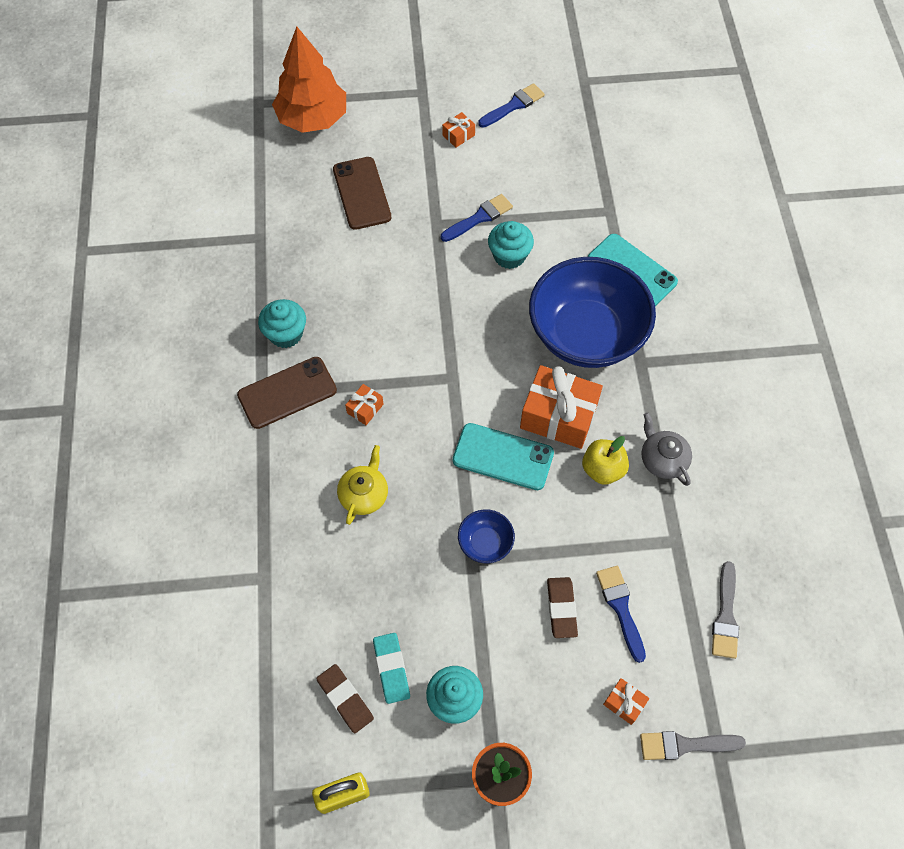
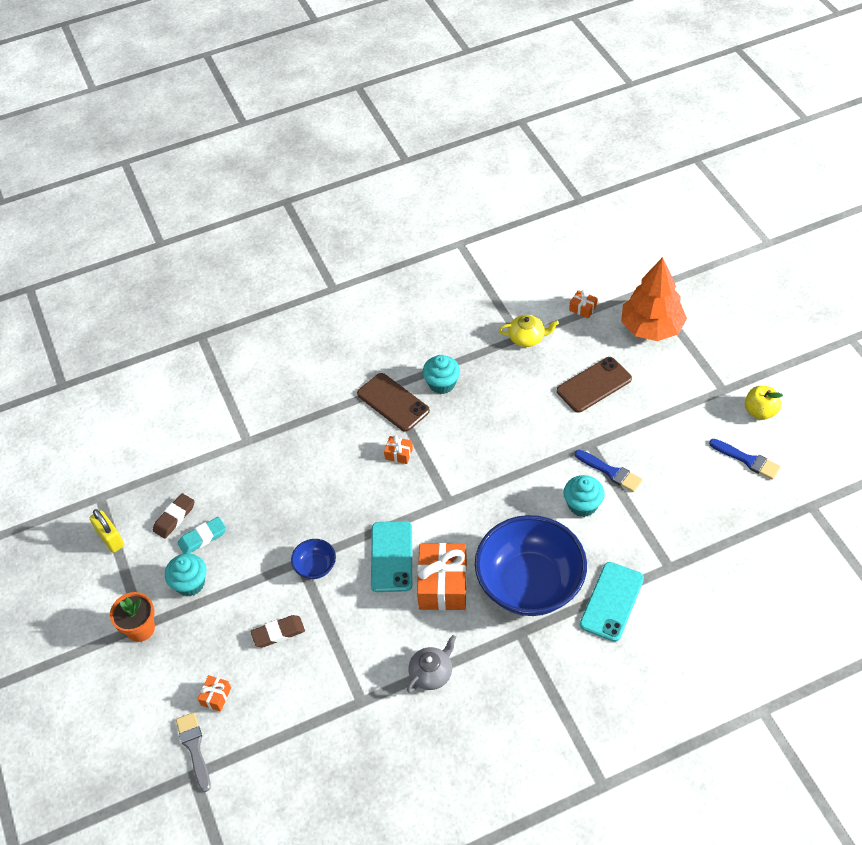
camera: 75 degrees right, 10 degrees down
yellow teapot [337,445,388,525] -> yellow teapot moved to [498,315,559,347]
orange gift [442,112,475,148] -> orange gift moved to [569,290,597,318]
yellow apple [582,436,629,485] -> yellow apple moved to [745,386,783,420]
blue brush [596,566,646,663] -> none
grey brush [712,561,739,659] -> none

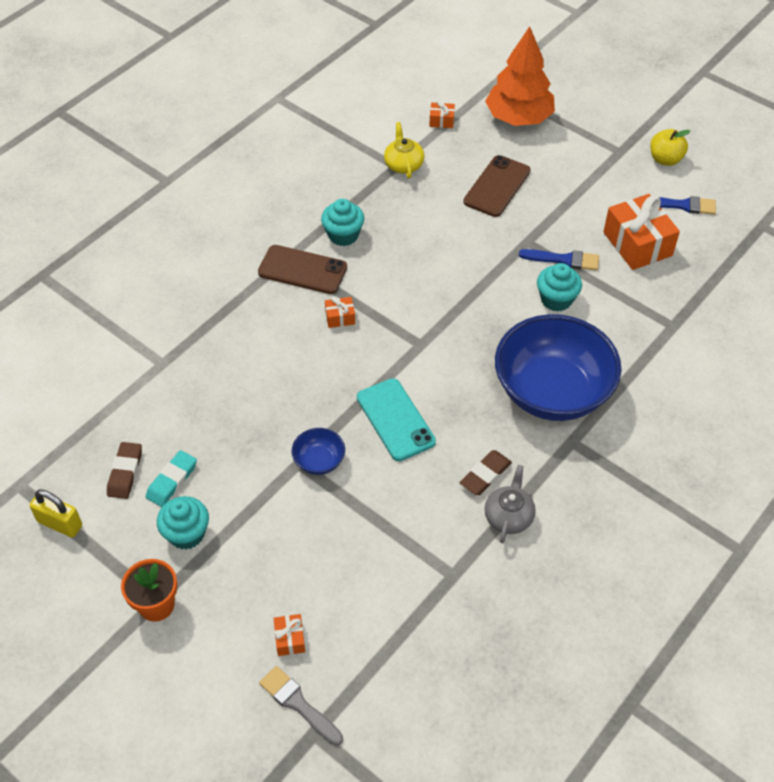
camera: 30 degrees left, 0 degrees up
brown eraser [251,615,305,647] -> brown eraser moved to [460,450,512,495]
orange gift [417,543,467,611] -> orange gift moved to [603,194,680,270]
yellow teapot [498,315,559,347] -> yellow teapot turned 75 degrees counterclockwise [384,122,424,178]
turquoise phone [580,562,644,642] -> none

